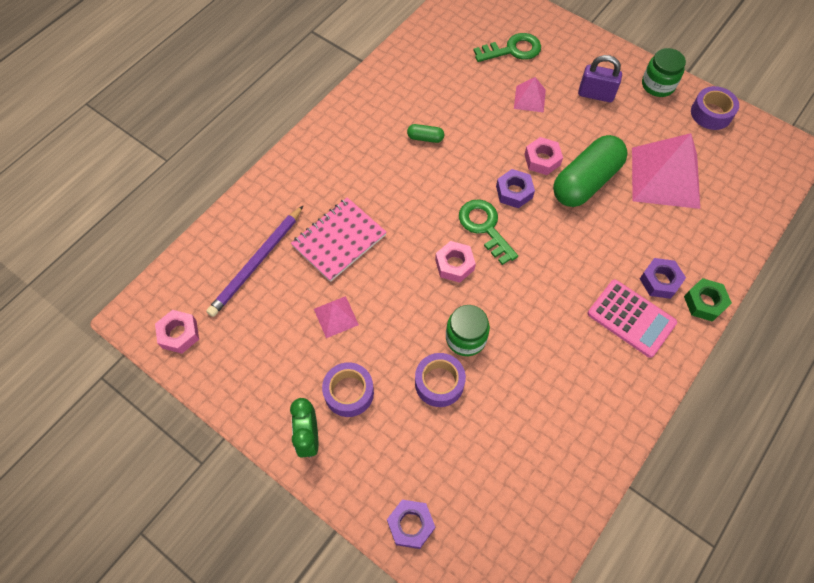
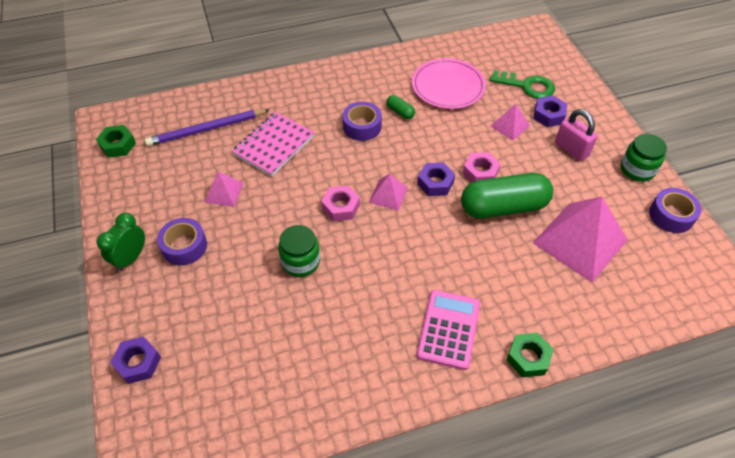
camera: 35 degrees right, 10 degrees down
pink nut [155,310,199,354] -> green nut [96,125,136,158]
pink notebook [291,197,387,282] -> pink notebook turned 45 degrees counterclockwise [232,112,315,176]
purple tape [415,353,466,407] -> purple tape moved to [343,102,382,141]
green key [459,199,518,265] -> pink pyramid [369,174,408,211]
purple padlock [578,55,622,102] -> pink padlock [555,109,598,161]
pink calculator [588,279,677,358] -> pink calculator turned 150 degrees counterclockwise [417,290,480,370]
purple nut [640,258,686,299] -> purple nut moved to [533,95,567,127]
none -> pink plate [412,58,486,109]

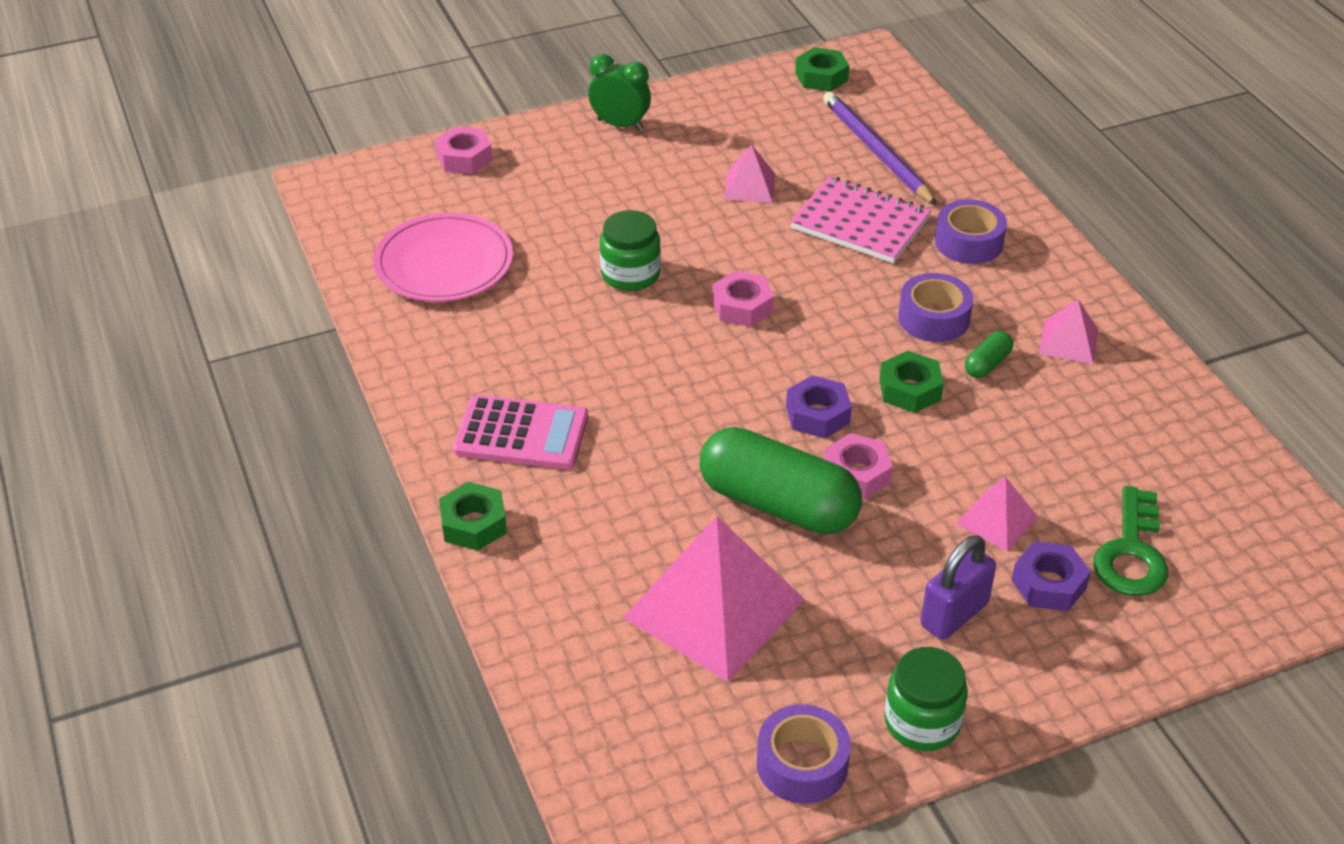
camera: 85 degrees right, 10 degrees down
purple nut [110,336,161,384] -> pink nut [435,127,493,174]
purple tape [157,218,207,265] -> purple tape moved to [935,199,1007,264]
pink pyramid [369,174,408,211] -> pink pyramid moved to [1039,299,1098,364]
pink plate [412,58,486,109] -> pink plate moved to [373,213,513,302]
green capsule [461,173,553,219] -> green capsule turned 45 degrees counterclockwise [700,427,862,534]
pink padlock [555,109,598,161] -> purple padlock [921,535,996,640]
none -> green nut [879,351,944,413]

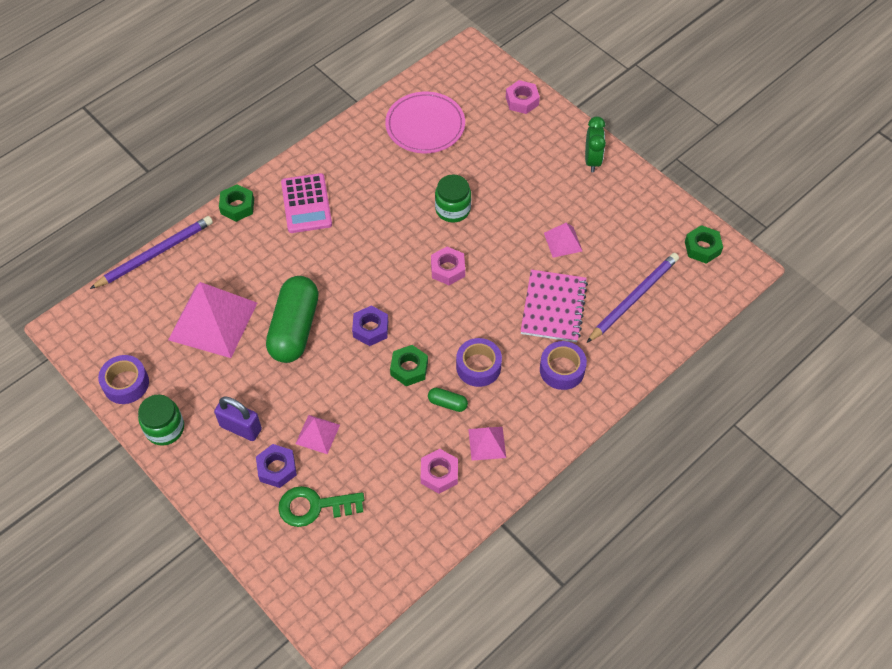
camera: 70 degrees right, 15 degrees up
pink nut [824,433,893,499] -> pink nut moved to [421,449,458,494]
none -> purple pencil [90,216,213,289]

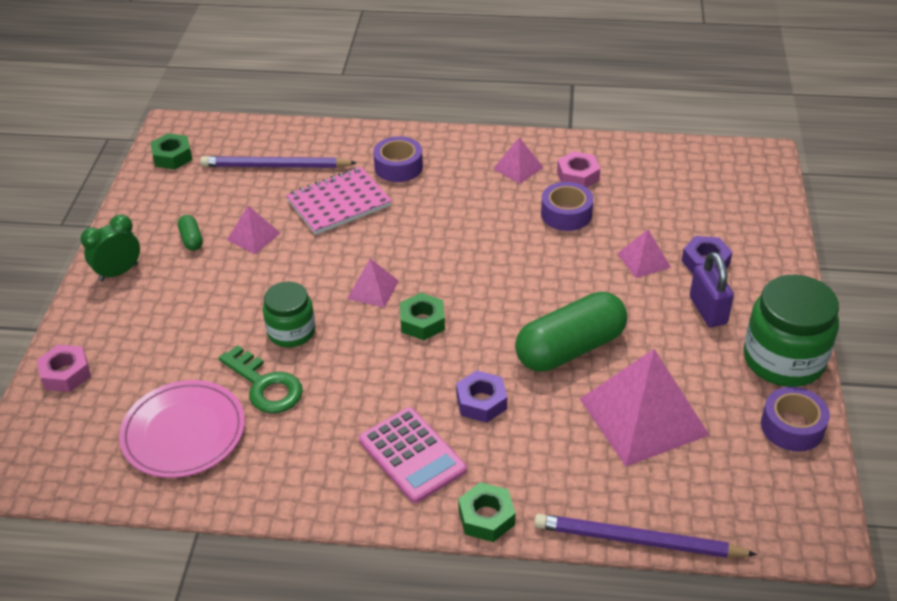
camera: 130 degrees left, 15 degrees down
green jar [138,395,184,446] -> green jar [744,275,839,387], size x1.63
green key [278,486,364,527] -> green key moved to [219,345,303,413]
pink calculator [281,173,332,233] -> pink calculator turned 105 degrees clockwise [359,407,467,503]
purple nut [352,305,388,346] -> purple nut moved to [456,370,507,423]
green nut [390,345,428,386] -> green nut moved to [400,293,445,340]
green capsule [428,388,468,412] -> green capsule moved to [178,215,203,251]
pink nut [431,247,465,285] -> pink pyramid [347,259,399,308]
purple tape [456,338,502,387] -> purple tape moved to [541,182,593,231]

